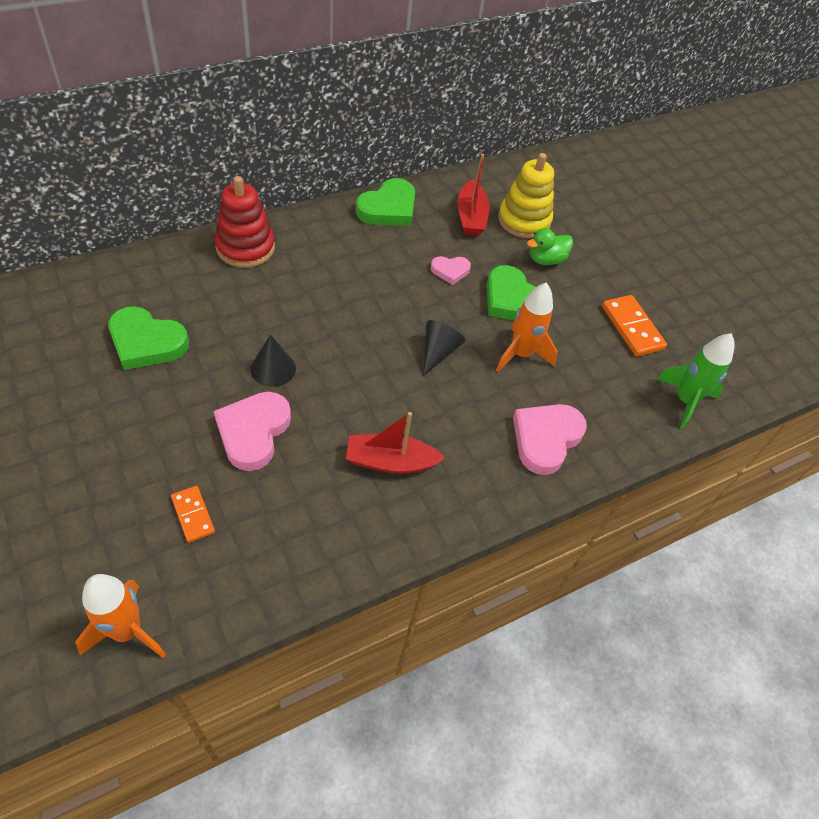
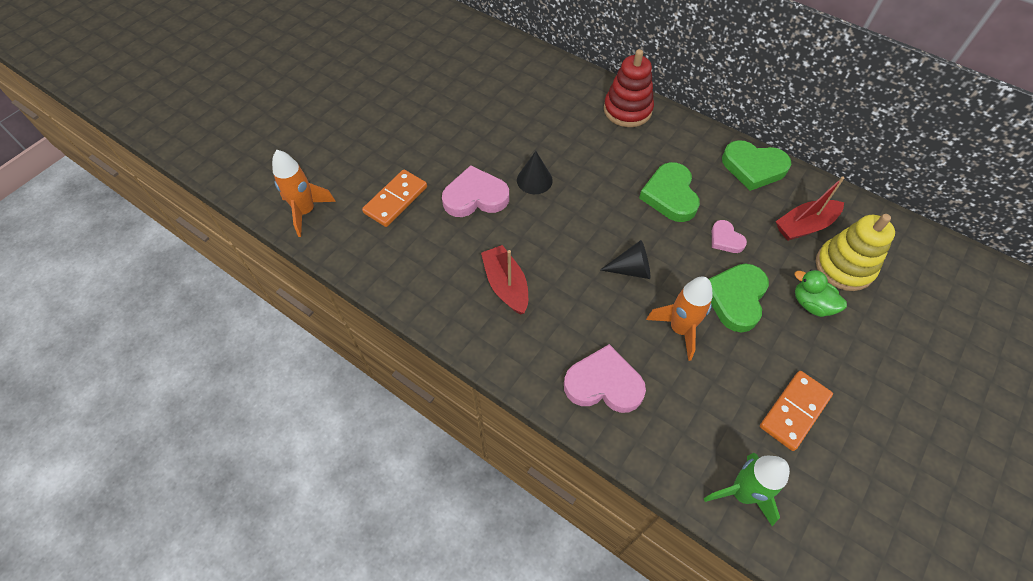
camera: 70 degrees right, 5 degrees up
green heart [108,306,189,370] -> green heart moved to [639,162,700,222]
orange domino [171,486,215,543] -> orange domino [362,170,427,227], size x1.61

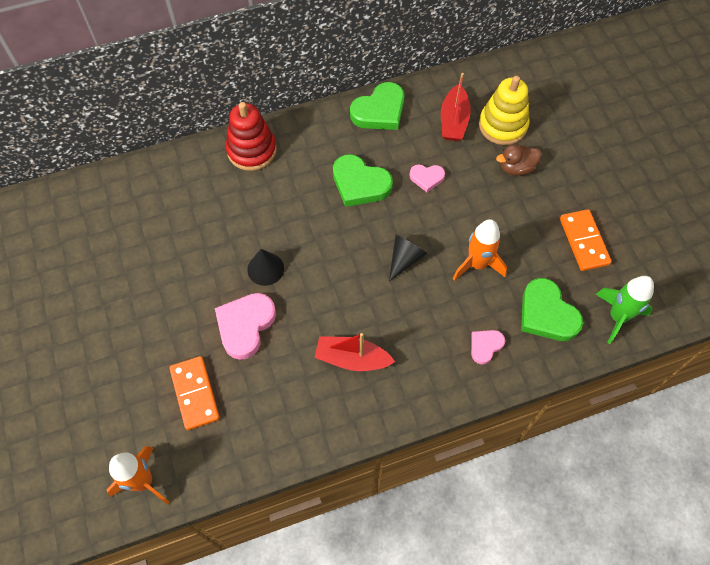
camera: 55 degrees left, 5 degrees up
pink heart [564,344,646,413] -> pink heart [471,330,505,364], size x0.56
green heart [709,264,769,332] -> green heart moved to [521,278,583,341]
green duck [795,269,847,317] -> brown duck [496,145,541,175]

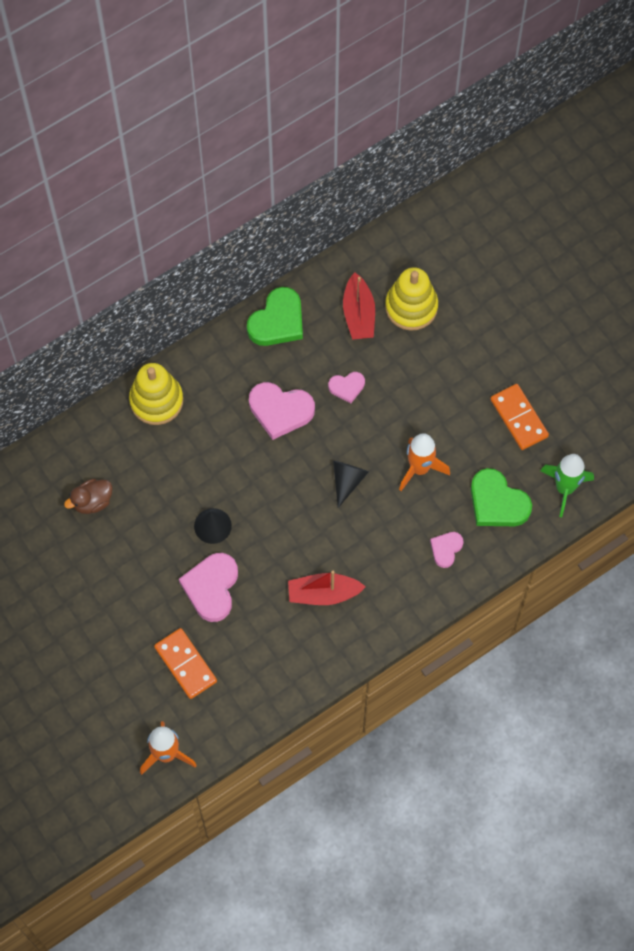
camera: 15 degrees left, 5 degrees up
red stacking toy [226,102,277,171] -> yellow stacking toy [129,363,183,425]
green heart [333,154,393,207] -> pink heart [249,382,315,440]
brown duck [496,145,541,175] -> brown duck moved to [64,479,113,514]

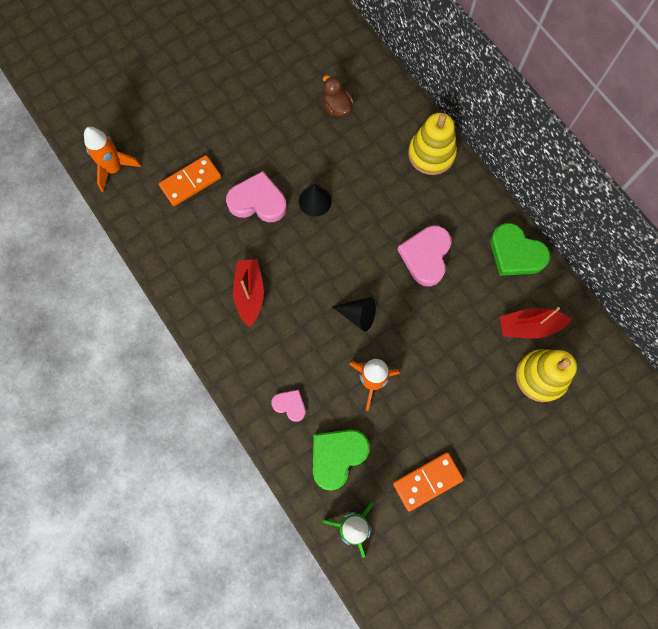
camera: 90 degrees right, 5 degrees up
pink heart [328,372,365,403] -> none

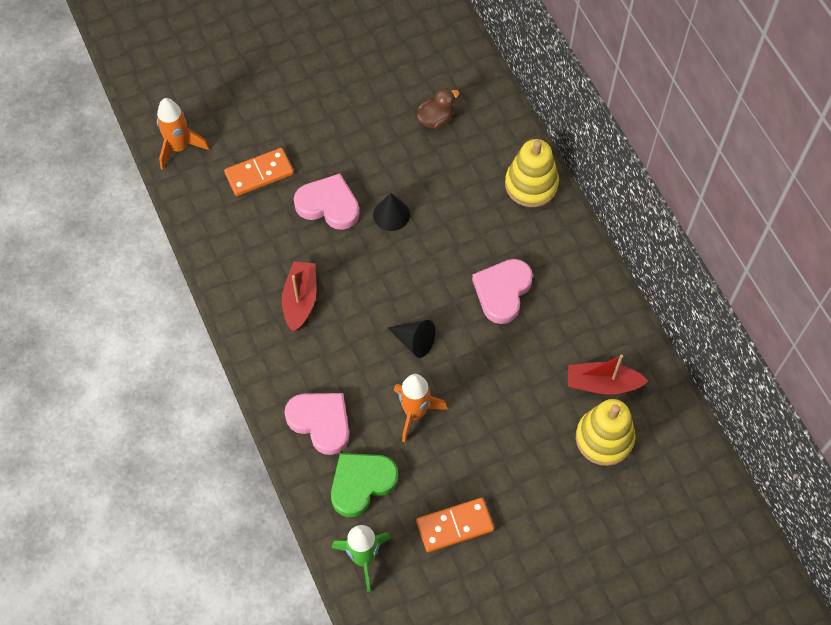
camera: 10 degrees right, 10 degrees down
pink heart [271,390,306,422] -> pink heart [284,393,349,455], size x1.80
brown duck [323,75,354,117] -> brown duck turned 75 degrees clockwise [416,88,459,129]
green heart [490,223,550,276] -> none

